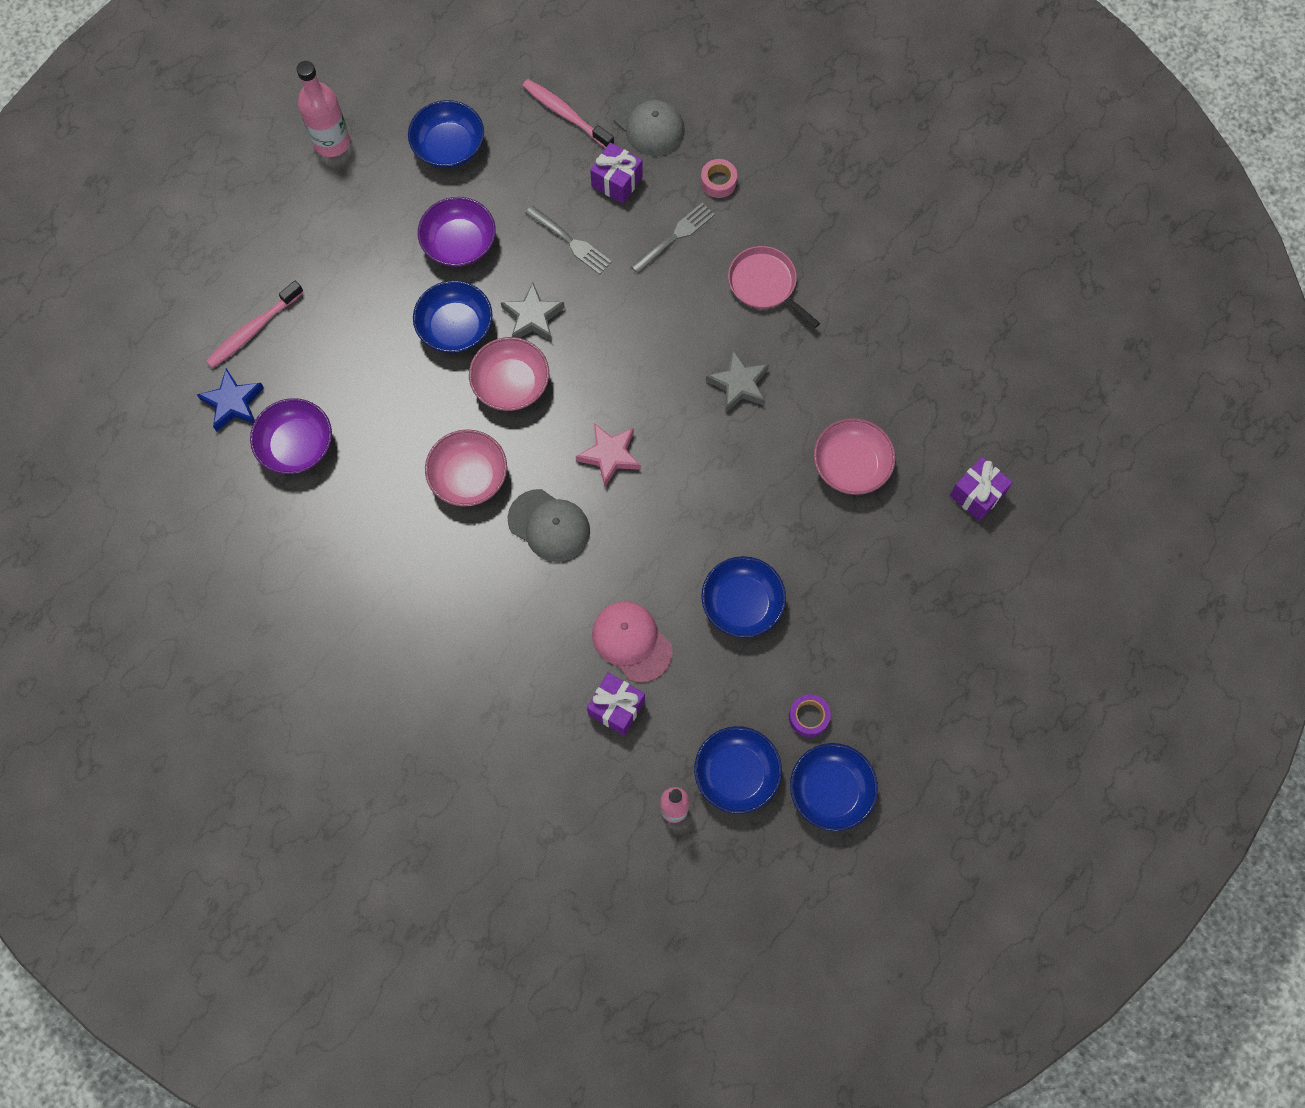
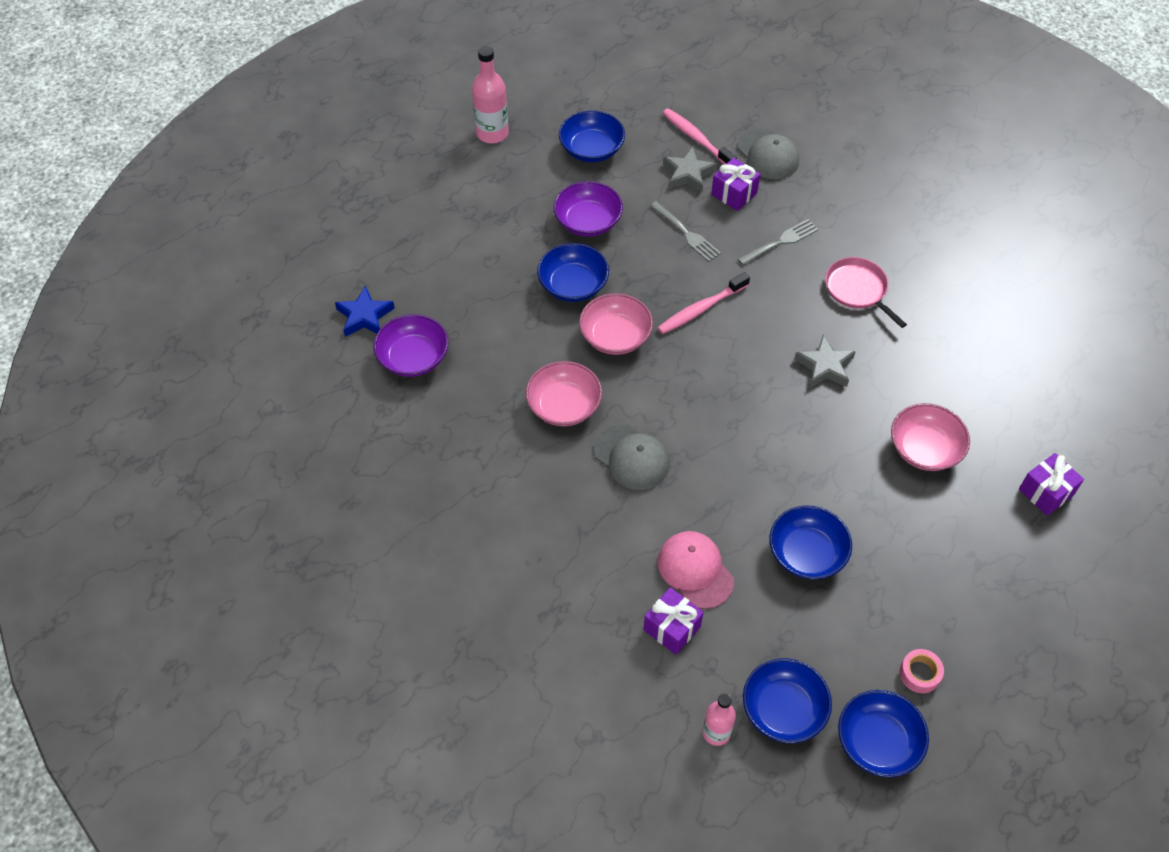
camera: 10 degrees right, 15 degrees down
pink toothbrush [206,281,304,368] -> pink toothbrush moved to [657,272,750,334]
grey star [501,282,565,341] -> grey star moved to [663,147,717,193]
pink star [576,423,641,487] -> none
pink tape [701,159,737,198] -> pink tape moved to [899,649,944,693]
purple tape [789,694,831,737] -> none

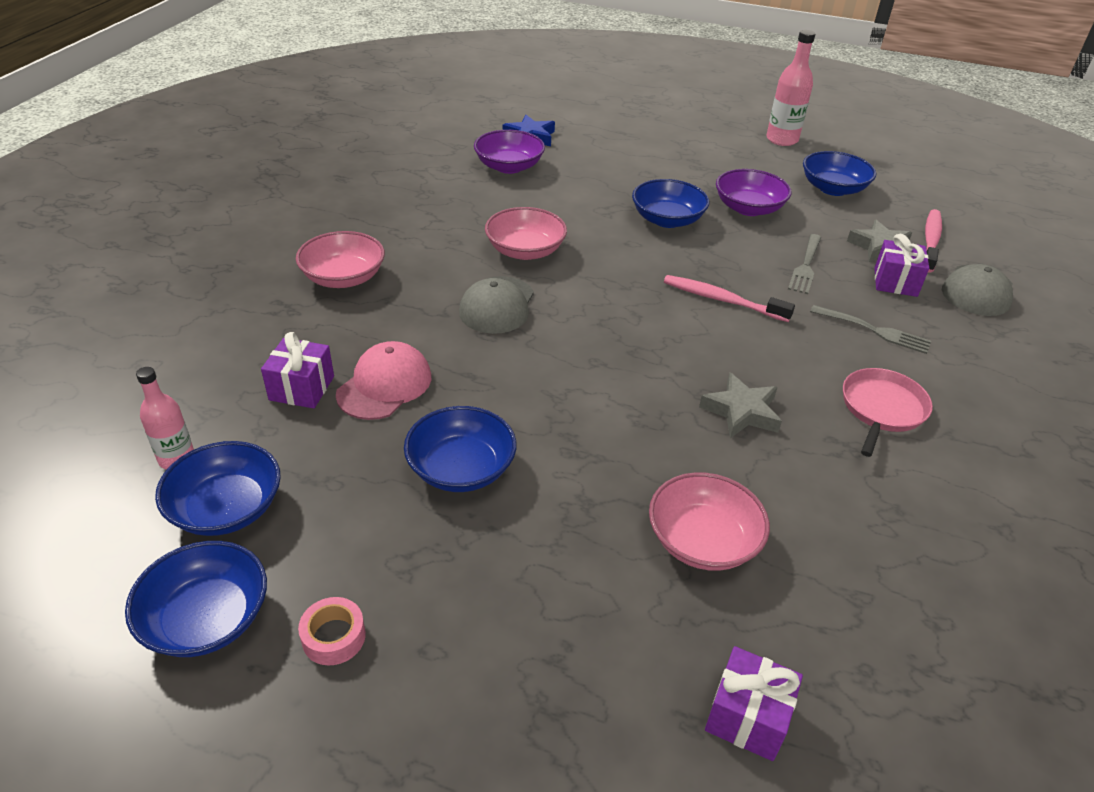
camera: 60 degrees right, 15 degrees down
pink bowl [579,293,653,355] -> pink bowl moved to [296,231,385,288]

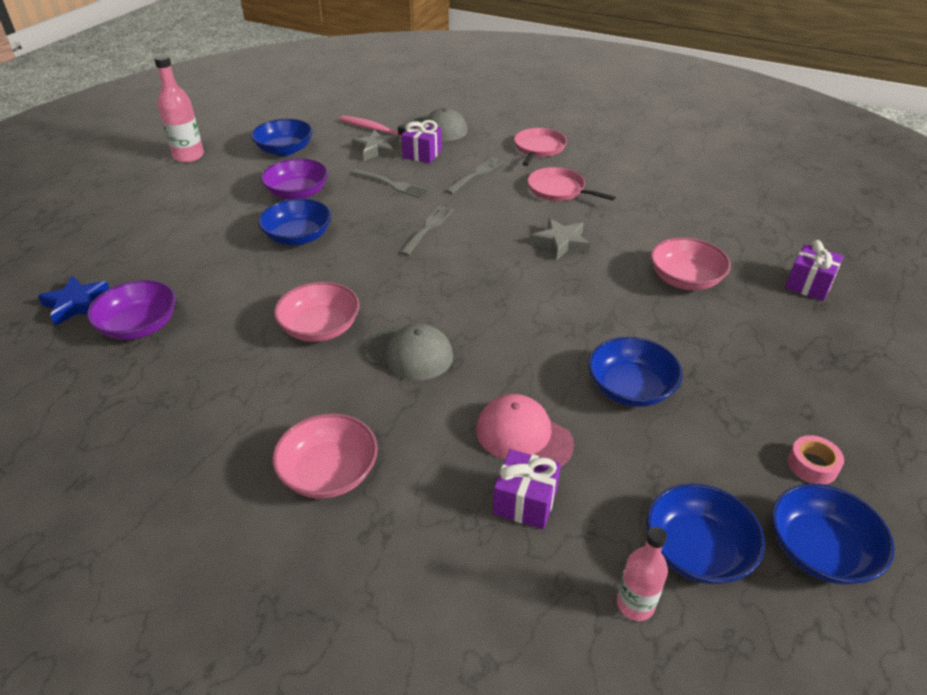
camera: 80 degrees left, 0 degrees up
pink toothbrush [664,275,795,322] -> grey fork [400,205,454,256]
none -> pink pan [514,128,567,166]

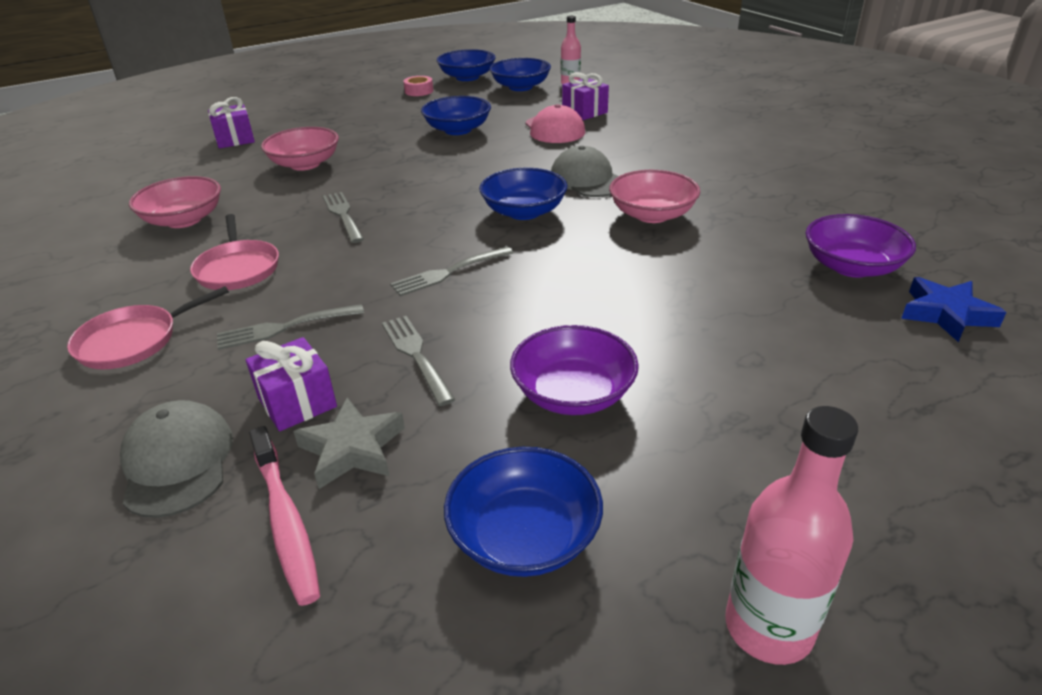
camera: 145 degrees left, 5 degrees down
blue bowl [258,198,332,245] -> blue bowl moved to [479,168,568,220]
pink bowl [272,413,378,498] -> pink bowl moved to [129,176,221,228]
grey star [531,218,590,261] -> grey fork [323,192,364,243]

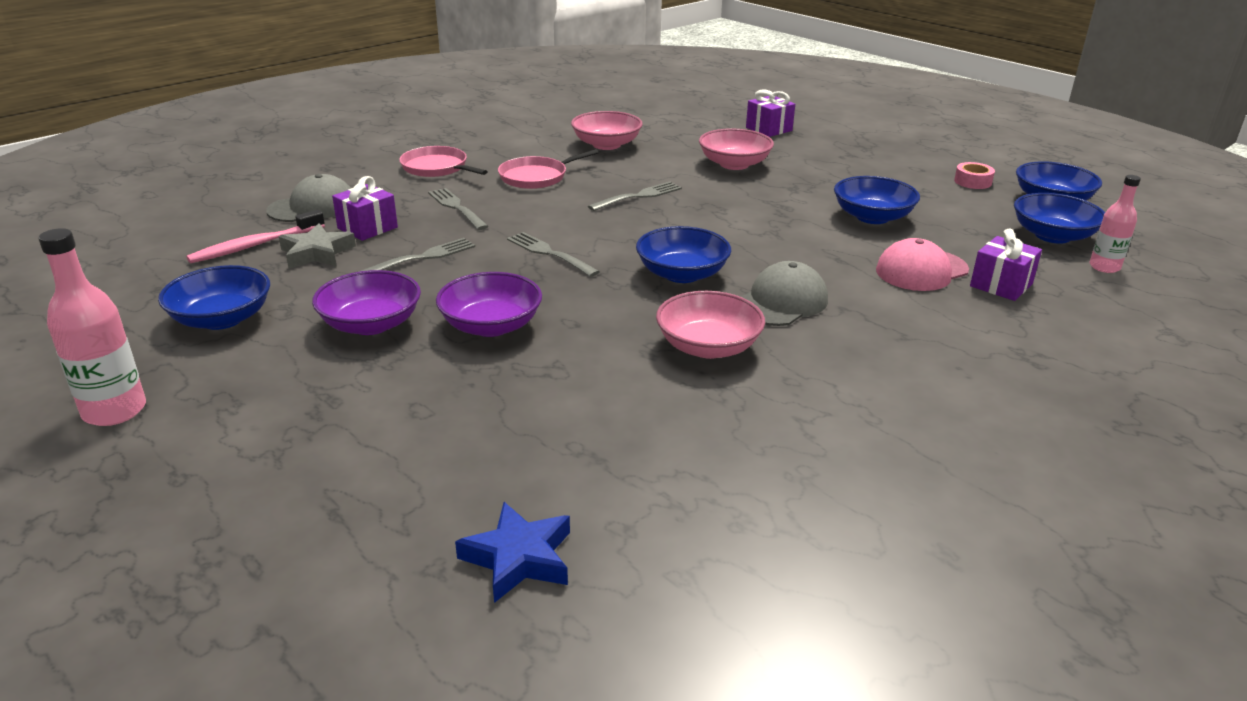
camera: 75 degrees right, 5 degrees down
purple bowl [806,214,916,277] -> purple bowl moved to [436,272,542,337]

